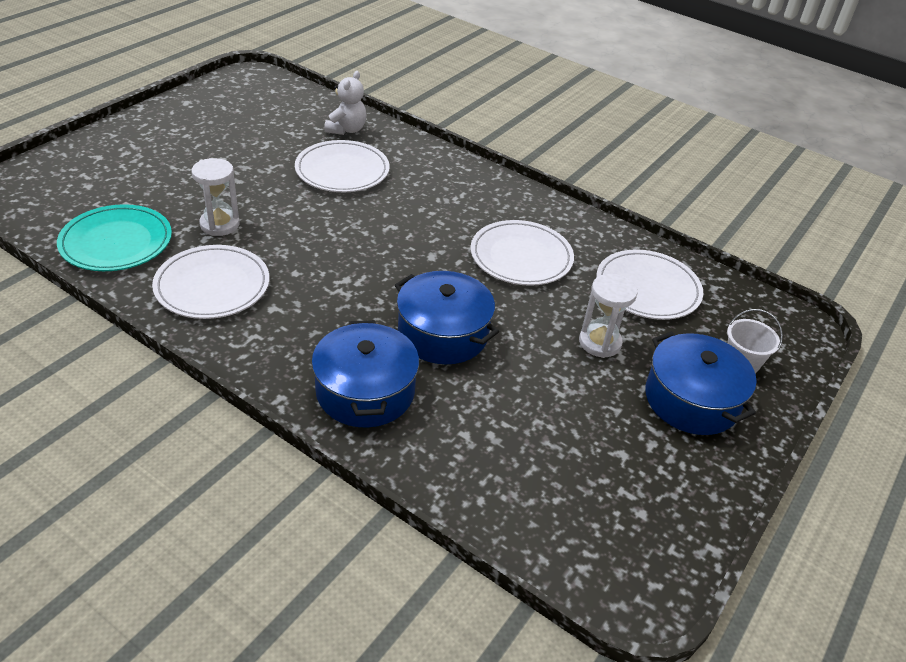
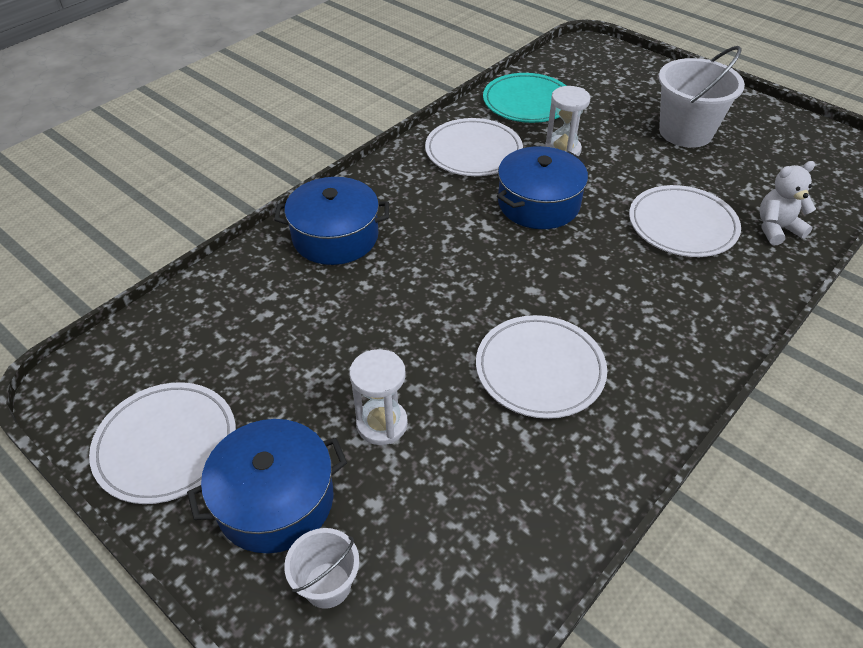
camera: 100 degrees right, 5 degrees up
white teddy bear [324,71,366,135] -> white teddy bear turned 135 degrees clockwise [759,161,816,245]
blue pot [395,271,499,364] -> blue pot moved to [497,146,588,229]
white plate [596,249,703,320] -> white plate moved to [89,382,236,504]
none -> white bucket [659,46,745,148]

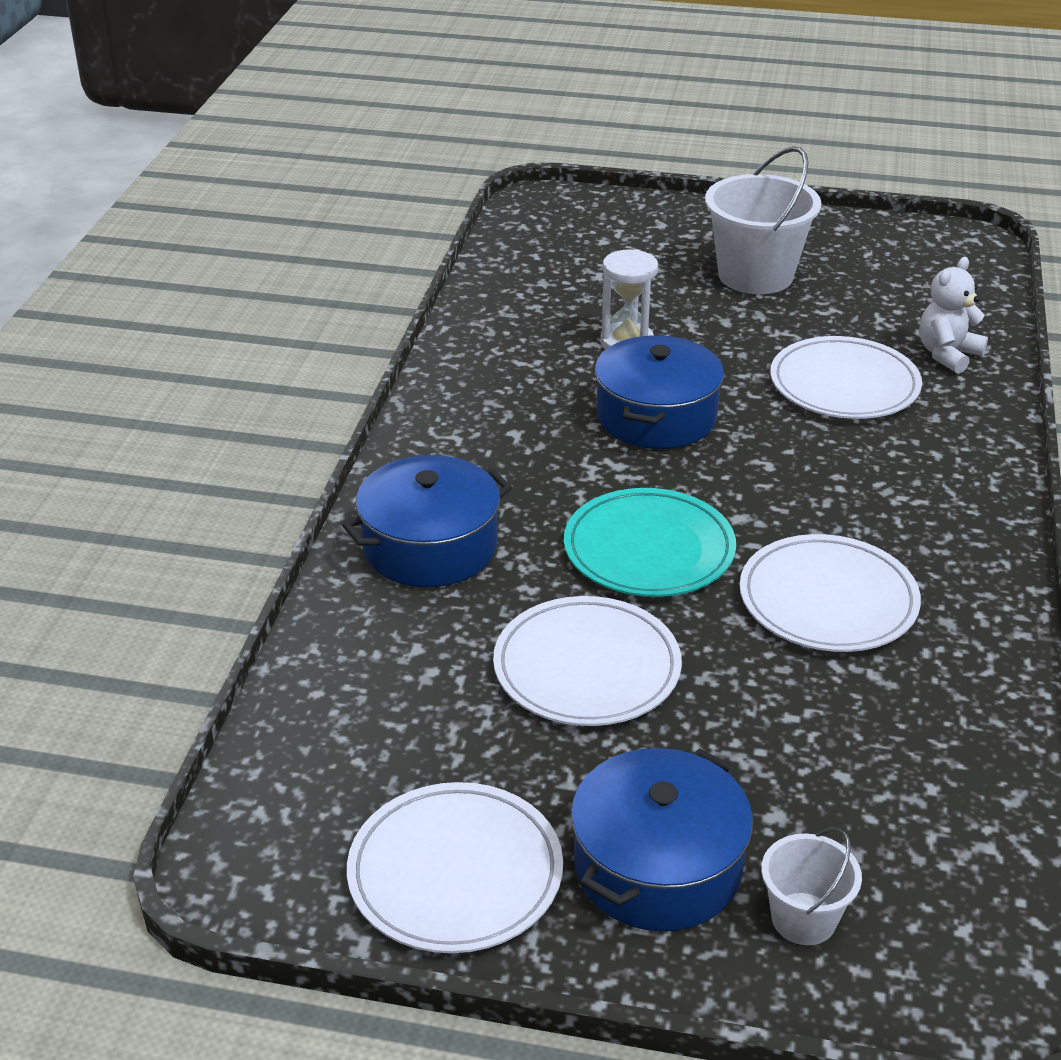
camera: 30 degrees left, 10 degrees down
white hourglass [350,349,408,445] -> none
white plate [425,118,523,176] -> white plate moved to [493,596,682,726]
turquoise plate [483,73,566,123] -> turquoise plate moved to [564,488,736,597]

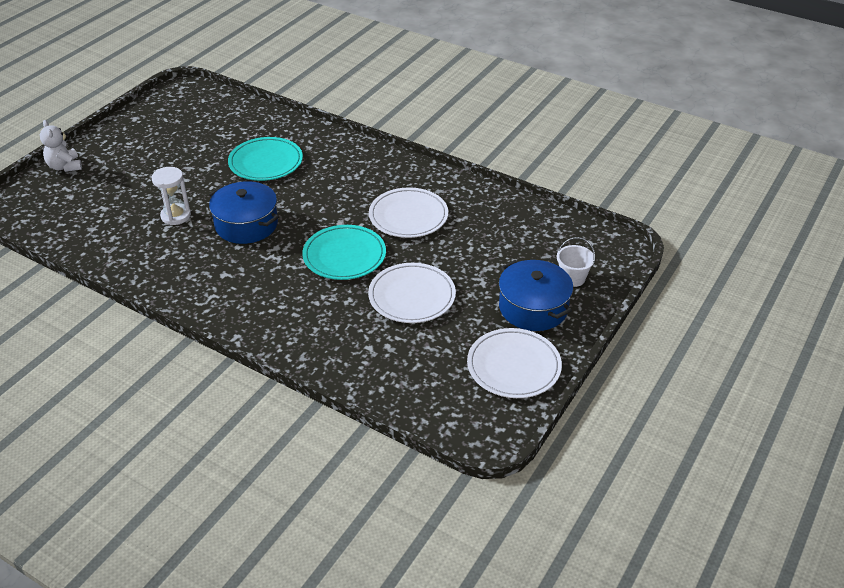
camera: 70 degrees left, 5 degrees up
blue pot [342,455,512,587] -> none
white bucket [705,146,821,294] -> none
white plate [770,336,922,419] -> turquoise plate [228,137,303,181]
white teddy bear [919,257,988,374] -> white teddy bear moved to [40,120,82,172]

